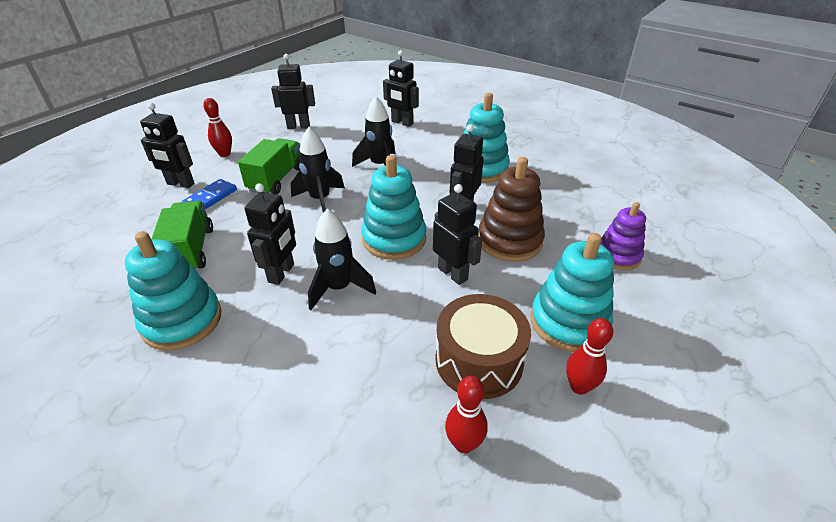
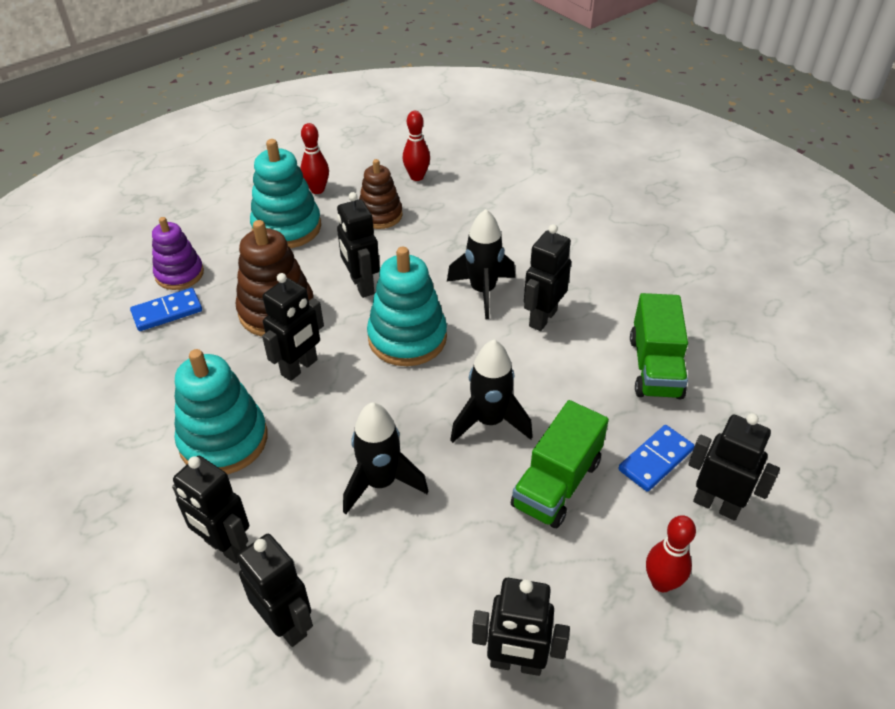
camera: 165 degrees left, 5 degrees up
turquoise stacking toy [125,231,222,351] -> none
brown drum [436,294,531,399] -> brown stacking toy [359,159,403,229]
none -> blue domino [130,288,202,331]
none -> black robot [172,456,249,564]

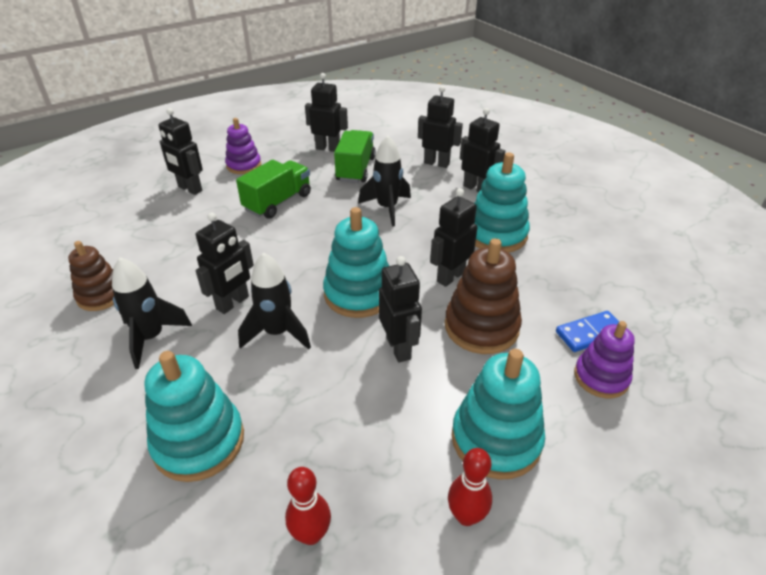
camera: 175 degrees left, 5 degrees down
black robot [237,534,313,647] -> black robot turned 150 degrees clockwise [418,86,463,168]
brown stacking toy [359,159,403,229] -> brown stacking toy moved to [68,241,114,311]
black rocket [450,340,533,443] -> black rocket moved to [112,257,192,369]
blue domino [618,425,695,492] -> none
green truck [630,293,688,399] -> green truck moved to [334,130,376,183]
red bowling pin [646,515,696,592] -> purple stacking toy [225,118,261,174]
none -> turquoise stacking toy [145,351,244,482]

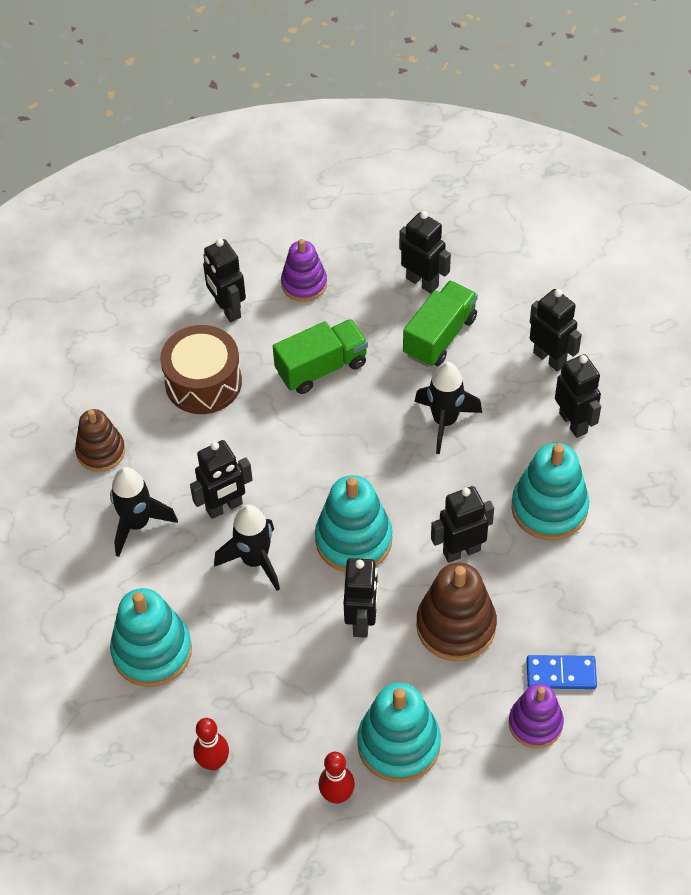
camera: 25 degrees right, 15 degrees up
none -> brown drum [160,325,242,414]

